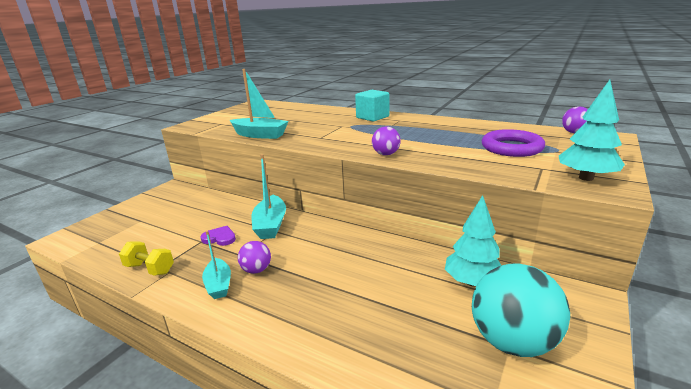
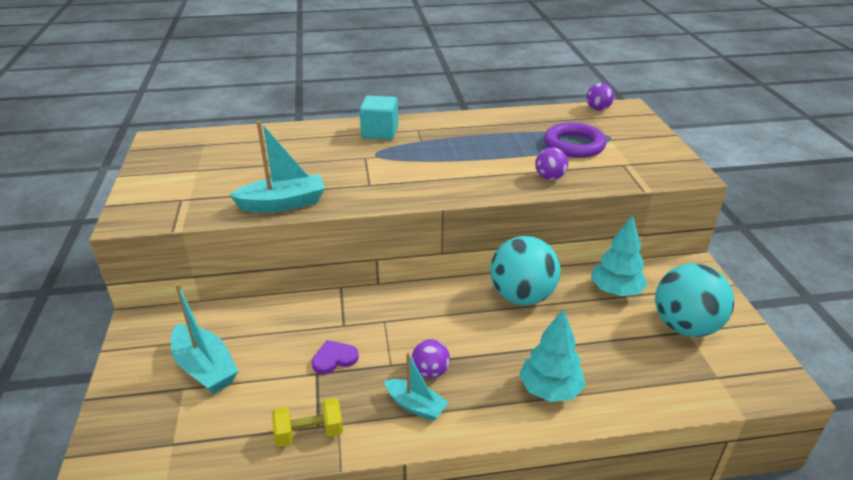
camera: 40 degrees left, 10 degrees up
turquoise boat [252,154,286,239] -> turquoise boat moved to [171,283,238,394]
purple ball [372,126,401,155] -> purple ball moved to [535,147,568,180]
turquoise tree [559,80,625,181] -> turquoise tree moved to [519,309,586,402]
none -> turquoise ball [490,236,560,305]

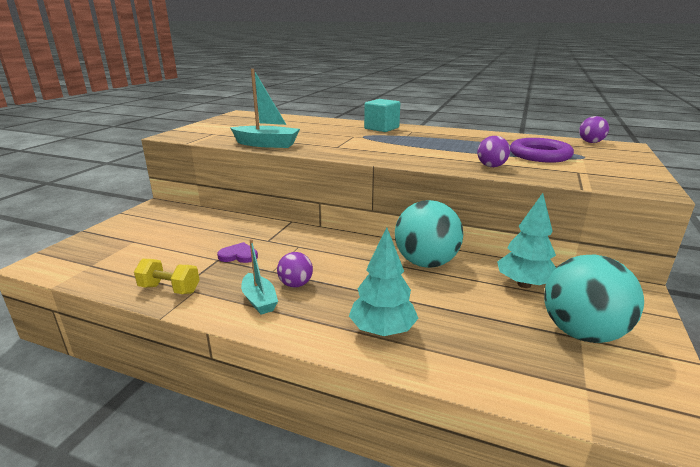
camera: 30 degrees right, 10 degrees down
turquoise boat [171,283,238,394] -> none

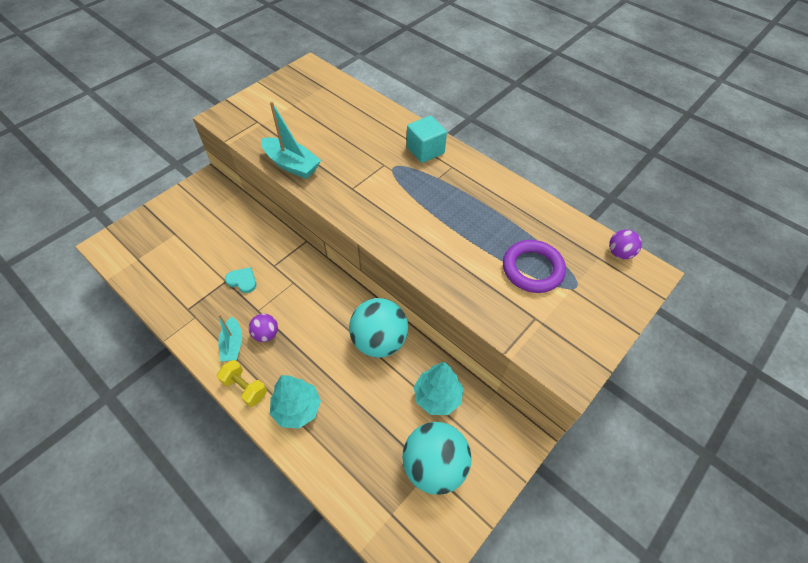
camera: 20 degrees right, 30 degrees up
yellow dumbbell [134,259,199,294] -> yellow dumbbell moved to [217,360,267,407]
purple heart [217,242,258,263] -> turquoise heart [225,267,256,293]
purple ball [477,136,510,167] -> none

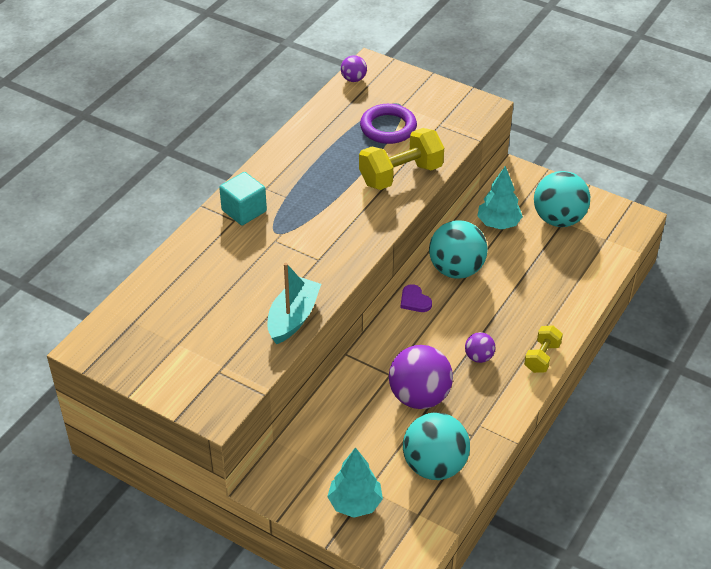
camera: 100 degrees left, 10 degrees down
turquoise boat [218,314,242,362] -> none
turquoise heart [225,267,256,293] -> purple ball [389,345,453,409]
turquoise tree [270,375,321,428] -> turquoise tree moved to [327,447,383,518]
none -> yellow dumbbell [359,128,444,190]
none -> purple heart [401,284,432,312]
none -> turquoise ball [403,412,470,480]

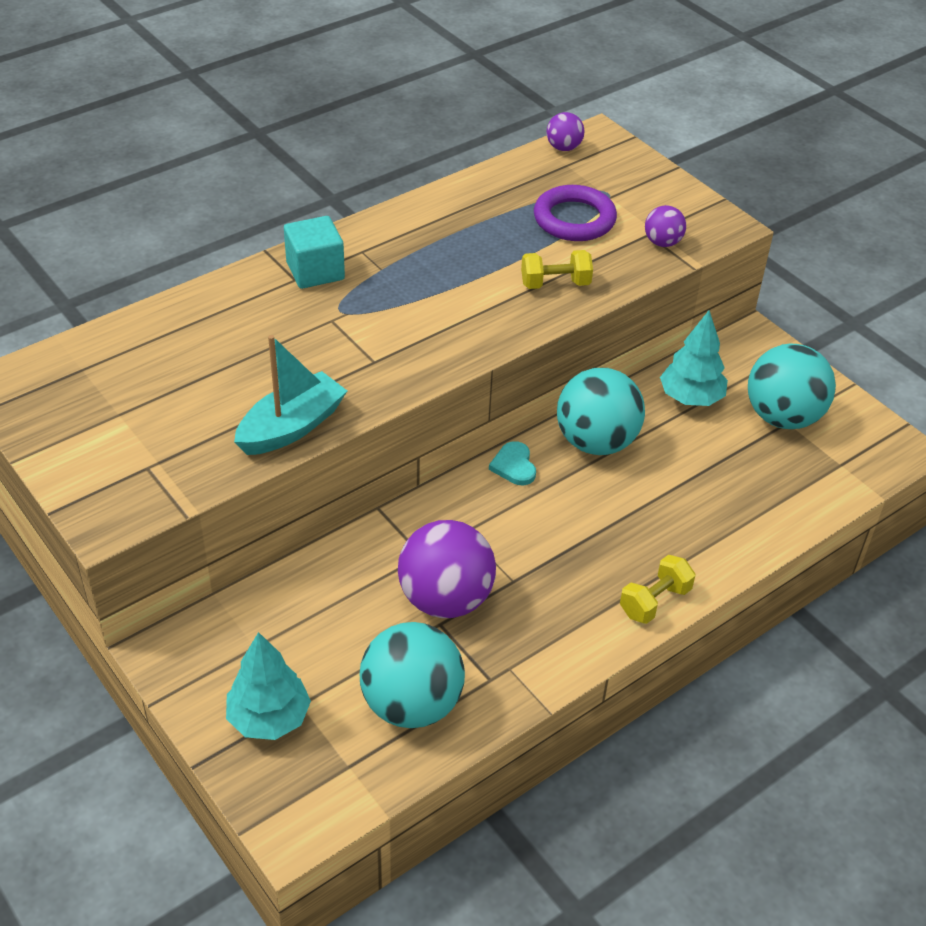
camera: 20 degrees right, 0 degrees up
yellow dumbbell [359,128,444,190] -> yellow dumbbell [521,250,593,289], size x0.57
purple heart [401,284,432,312] -> turquoise heart [489,441,536,485]
purple ball [465,332,496,363] -> purple ball moved to [645,205,686,247]

